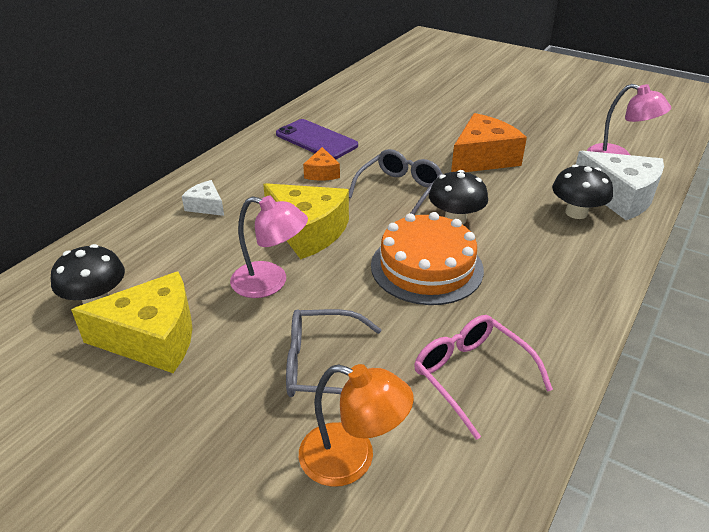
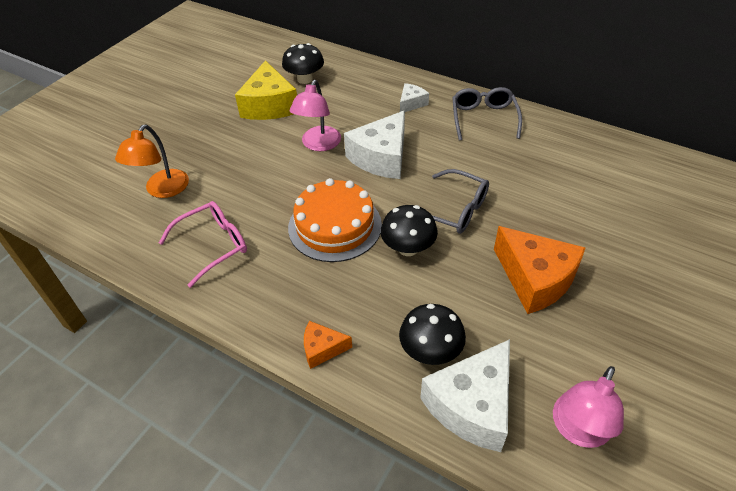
camera: 90 degrees right, 10 degrees up
yellow cheese [263,183,349,259] -> white cheese [344,110,405,179]
purple phone [276,119,358,160] -> none
grey glasses [286,309,382,397] -> grey glasses moved to [452,87,522,141]
orange cheese [303,147,340,180] -> orange cheese moved to [304,321,352,369]

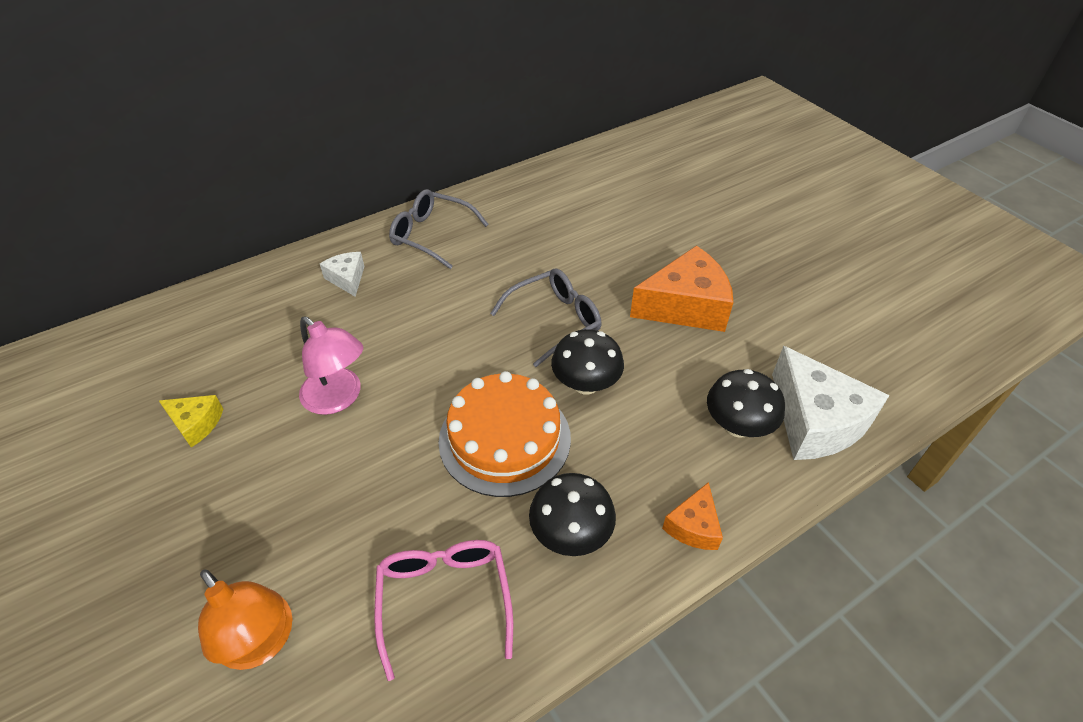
camera: 65 degrees left, 0 degrees up
yellow cheese [235,60,297,120] -> yellow cheese [159,395,223,448], size x0.51
black mushroom [282,43,324,84] -> black mushroom moved to [529,473,616,556]
white cheese [344,110,405,179] -> none
pink lamp [553,366,624,448] -> none

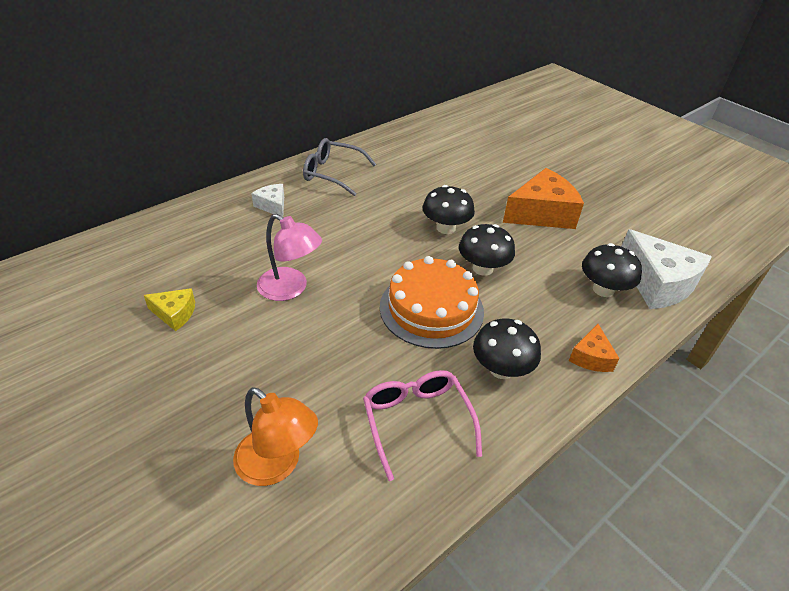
camera: 10 degrees left, 5 degrees down
grey glasses [490,268,601,367] -> black mushroom [423,185,475,234]

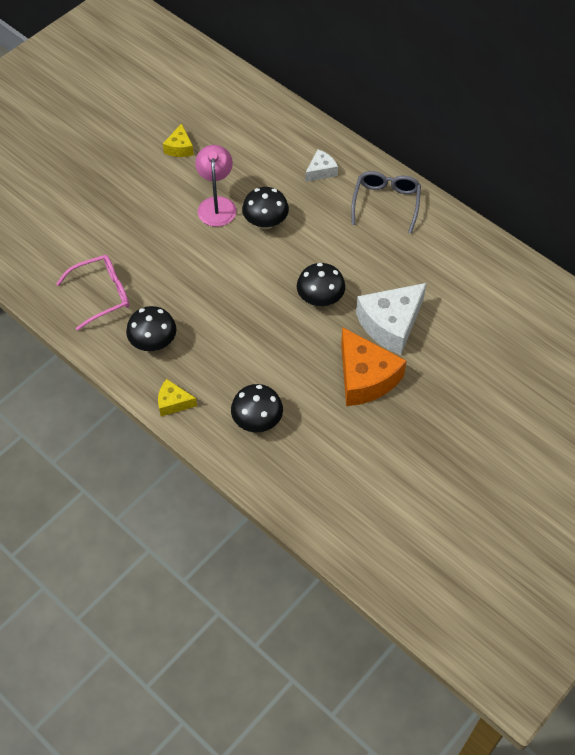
camera: 85 degrees right, 15 degrees up
orange lamp [233,387,318,486] -> none
pink lamp [257,214,322,301] -> pink lamp turned 150 degrees clockwise [195,145,236,227]
orange cake [380,256,484,349] -> none
black mushroom [459,224,515,276] -> black mushroom moved to [242,187,289,229]
orange cheese [569,324,620,372] -> yellow cheese [158,379,197,416]
white cheese [621,229,712,309] -> white cheese moved to [356,283,427,355]

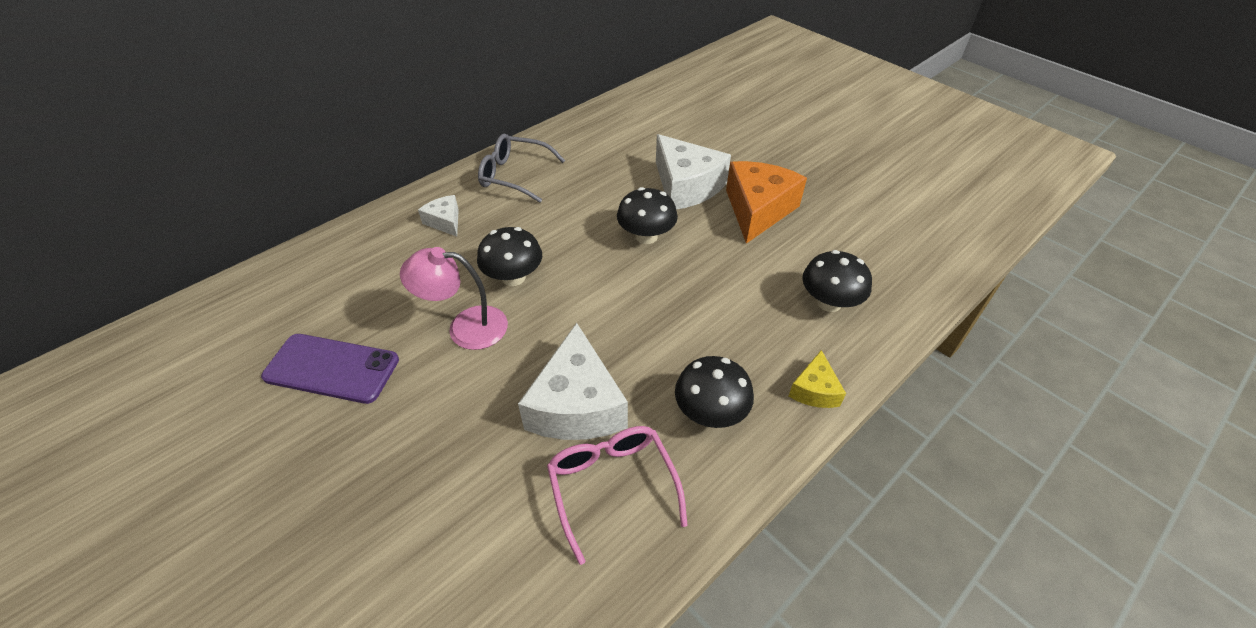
camera: 85 degrees left, 10 degrees down
yellow cheese [163,123,194,157] -> purple phone [261,334,399,404]
orange cheese [341,327,406,406] -> orange cheese turned 45 degrees counterclockwise [726,161,807,244]
none -> white cheese [518,323,628,440]

